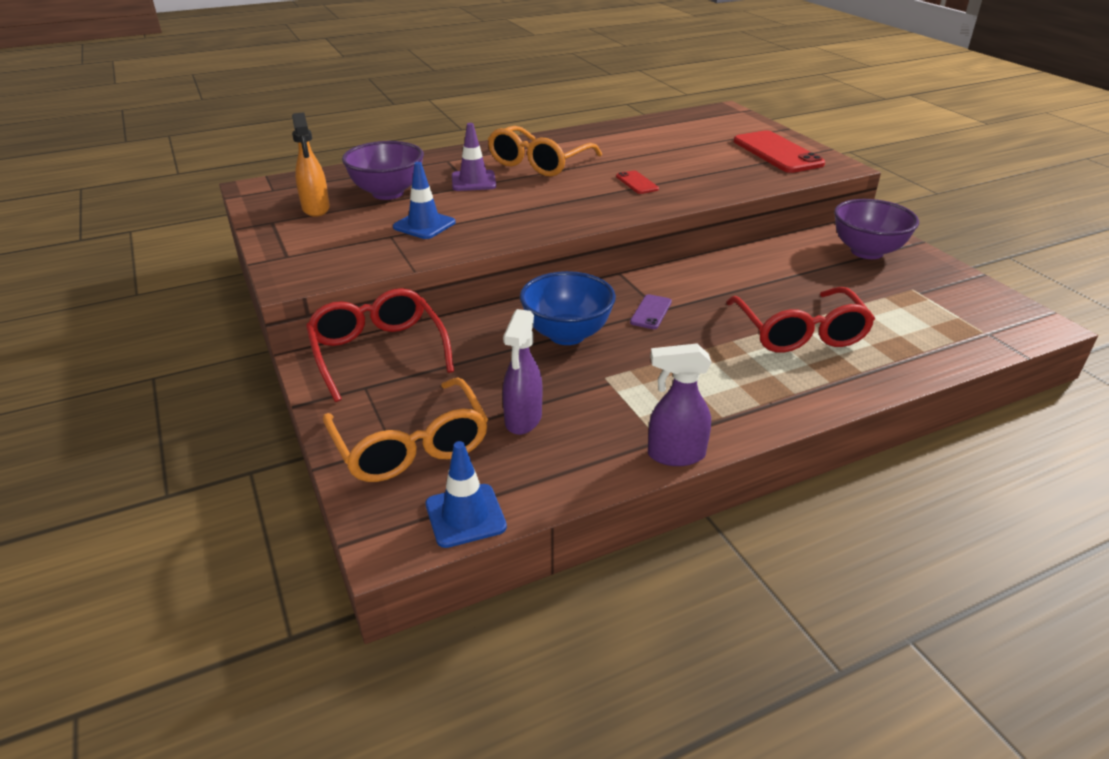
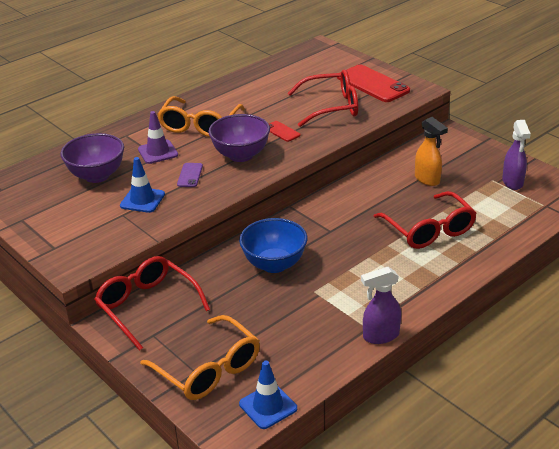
camera: 15 degrees left, 0 degrees up
orange spray bottle [292,112,330,217] -> orange spray bottle moved to [415,117,448,186]
purple spray bottle [502,309,542,435] -> purple spray bottle moved to [502,120,531,190]
purple phone [630,294,672,329] -> purple phone moved to [177,163,203,187]
purple bowl [834,199,919,259] -> purple bowl moved to [208,114,270,162]
none -> red glasses [288,70,358,127]

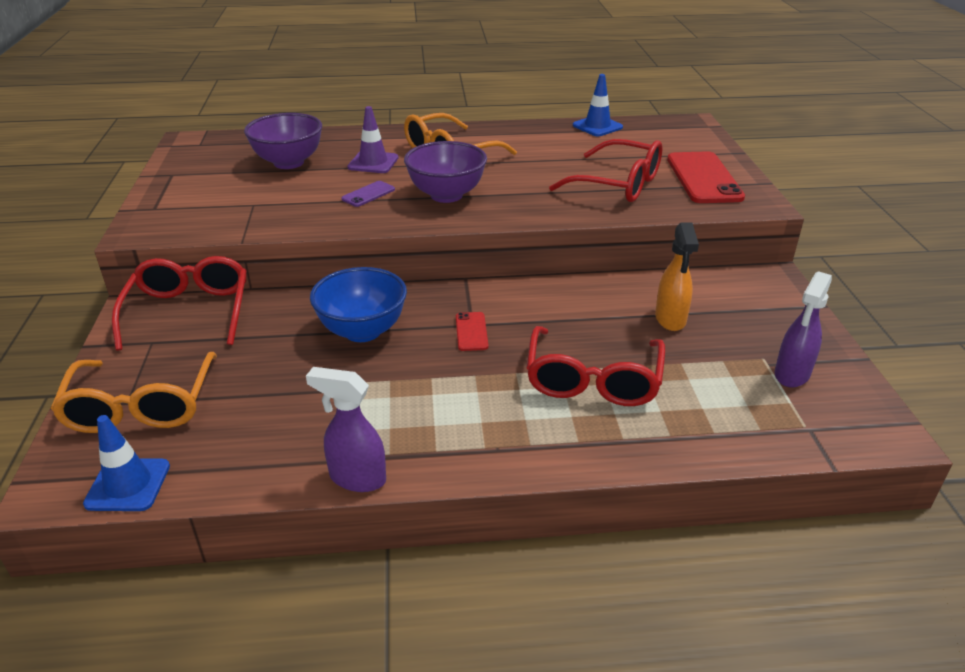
camera: 35 degrees right, 0 degrees up
blue traffic cone [120,157,165,213] -> blue traffic cone moved to [573,74,623,136]
red phone [269,121,300,142] -> red phone moved to [456,312,488,351]

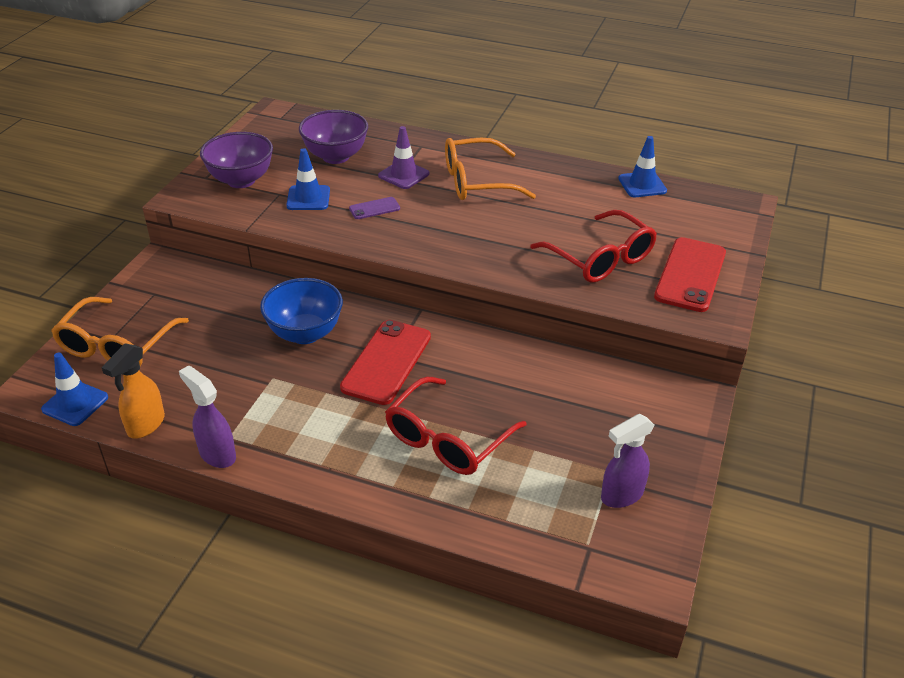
camera: 25 degrees right, 5 degrees up
red glasses [112,256,247,351] -> none
purple bowl [404,141,487,203] -> purple bowl moved to [200,132,273,188]
red phone [456,312,488,351] -> red phone [340,320,431,405], size x2.09
orange spray bottle [655,222,699,331] -> orange spray bottle moved to [102,343,165,438]
none -> blue traffic cone [286,148,330,210]

